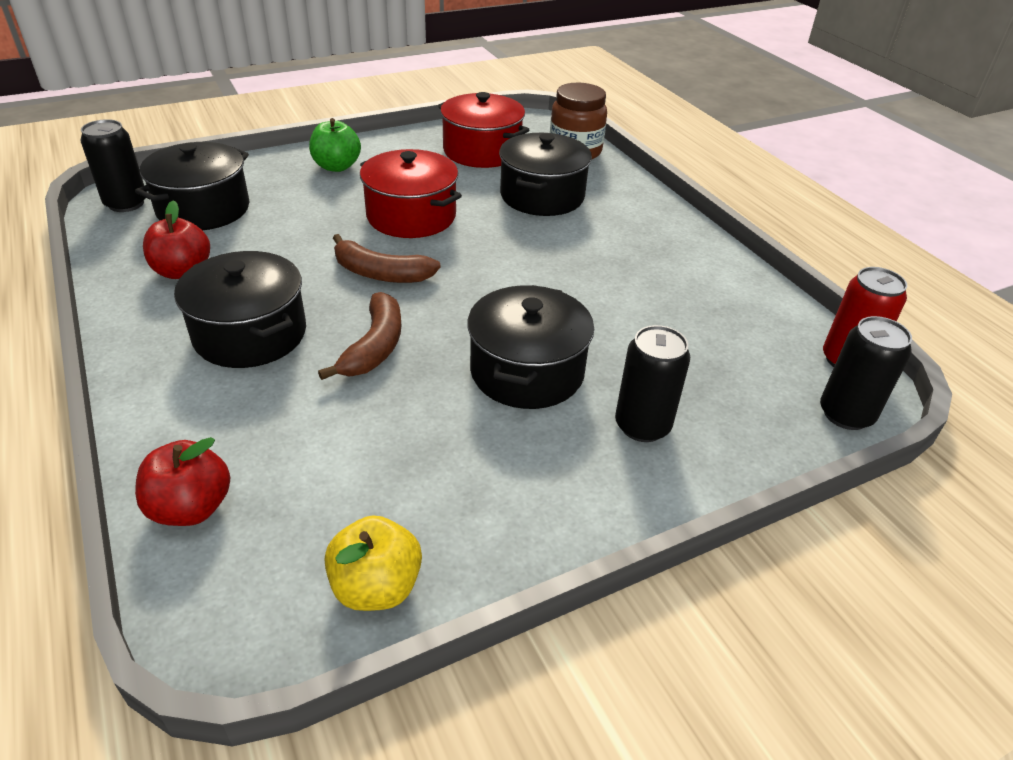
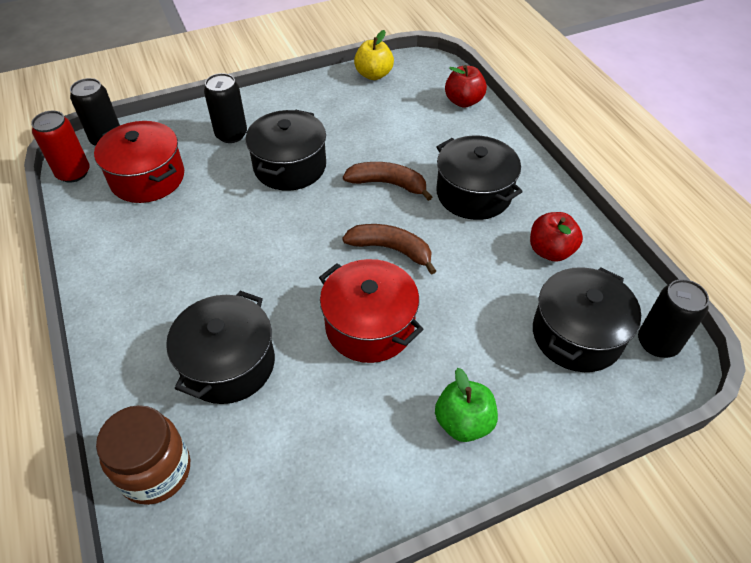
camera: 175 degrees left, 10 degrees up
brown banana [318,292,401,380] -> brown banana turned 90 degrees clockwise [343,162,432,201]
red pot [438,92,529,168] -> red pot moved to [94,121,184,203]

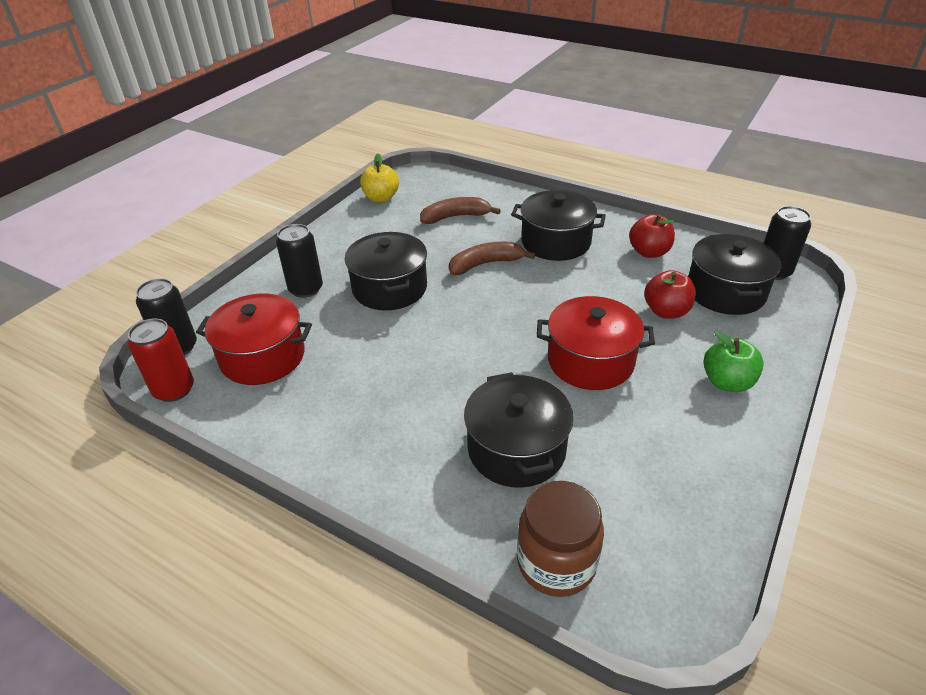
camera: 35 degrees left, 10 degrees down
brown banana [342,224,436,275] -> brown banana moved to [420,197,501,224]
red apple [445,65,487,108] -> red apple moved to [644,270,696,319]

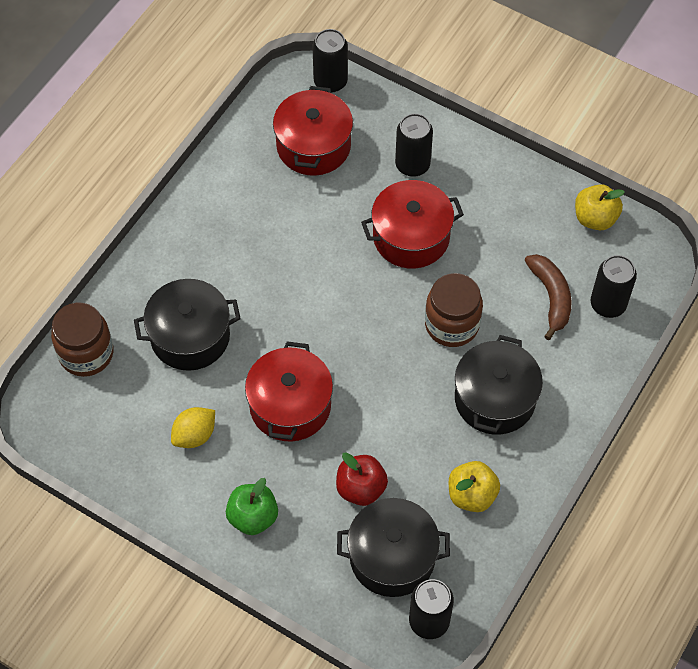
camera: 90 degrees right, 20 degrees up
red can [128,318,194,402] -> none
black pot [345,232,427,310] -> red pot [361,180,464,269]
brown banana [449,241,535,275] -> brown jar [425,273,483,347]
red apple [629,214,675,258] -> yellow apple [449,461,500,512]
none -> yellow lemon [171,407,215,448]
none -> black can [591,255,637,318]

